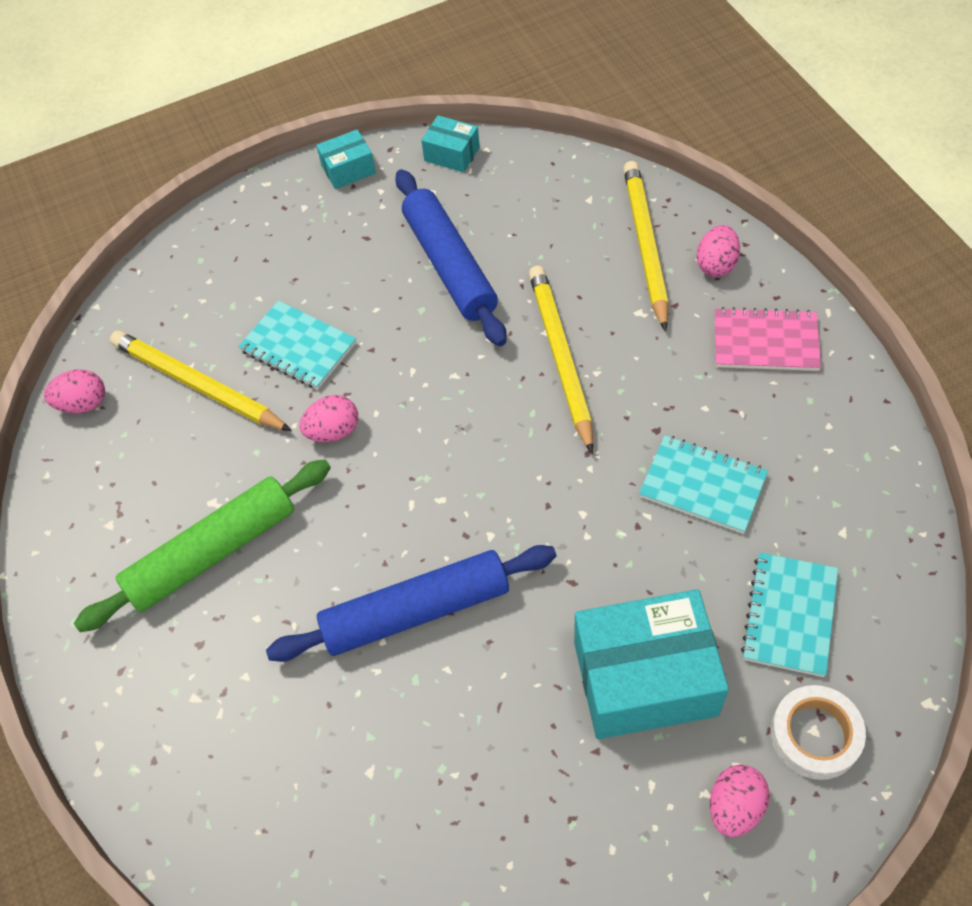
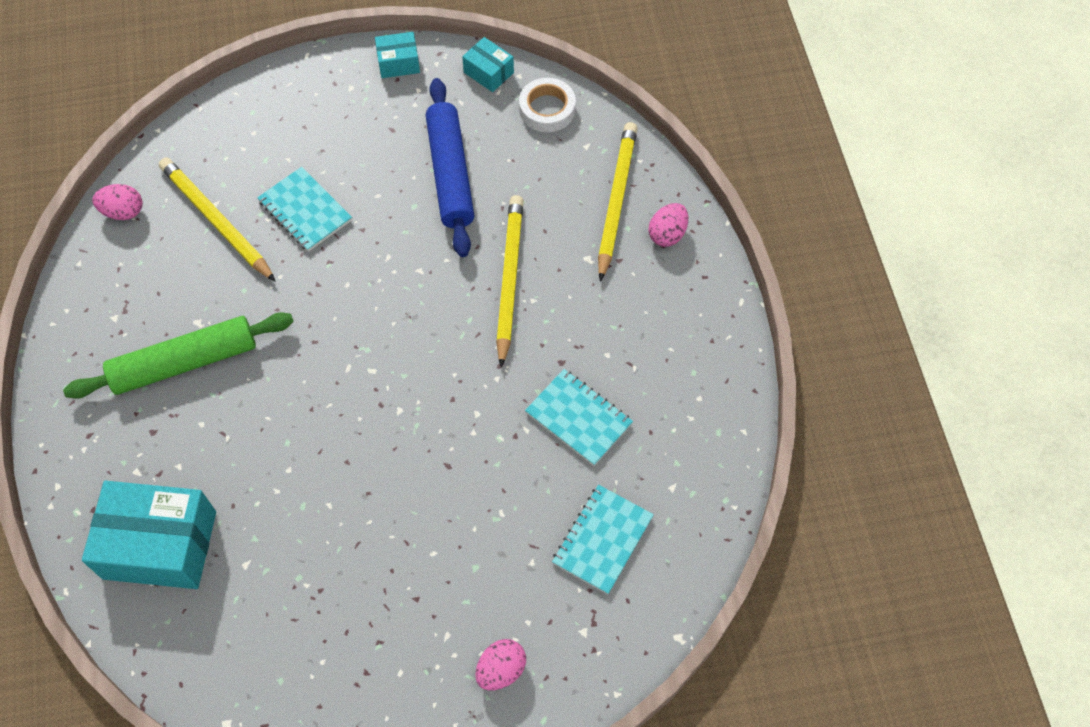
camera: 10 degrees right, 5 degrees up
blue rolling pin [266,545,557,662] -> none
pink egg [299,395,358,442] -> none
turquoise box [574,589,729,739] -> turquoise box moved to [82,481,216,589]
pink notebook [715,307,821,371] -> none
white tape [771,685,866,780] -> white tape moved to [519,78,576,132]

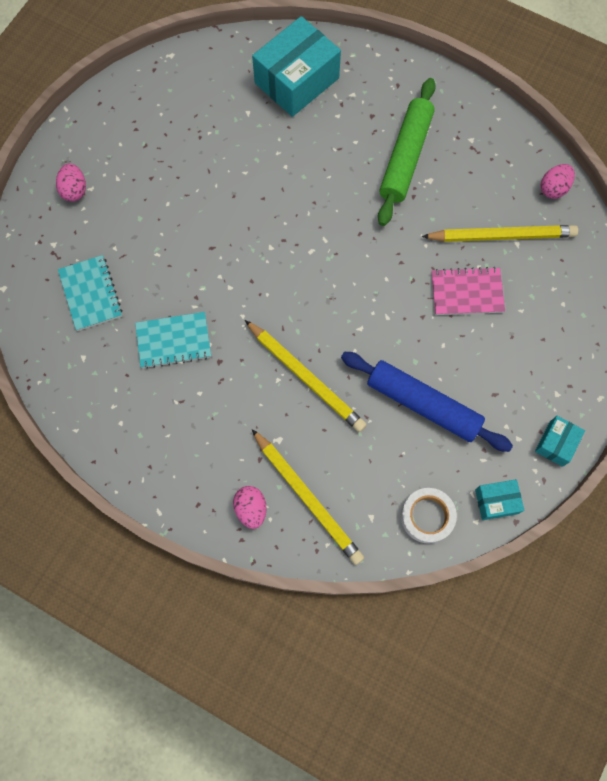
camera: 130 degrees right, 10 degrees up
turquoise notebook [257,167,352,252] -> pink notebook [431,267,505,315]

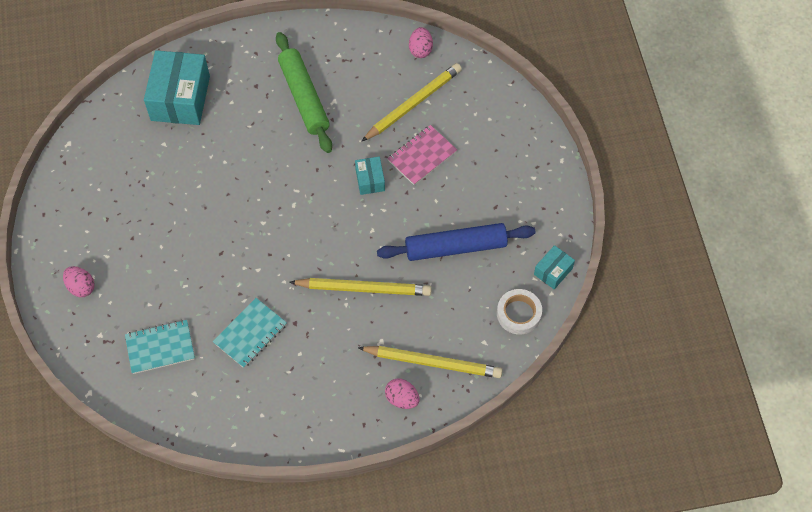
camera: 40 degrees left, 10 degrees down
turquoise notebook [58,255,122,331] -> turquoise notebook turned 45 degrees counterclockwise [125,320,195,374]
turquoise box [535,416,585,467] -> turquoise box moved to [355,157,385,195]

